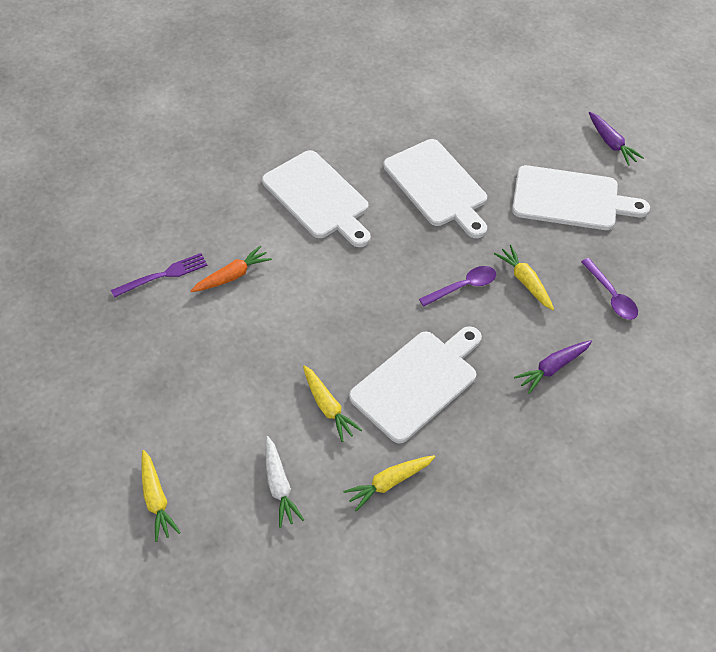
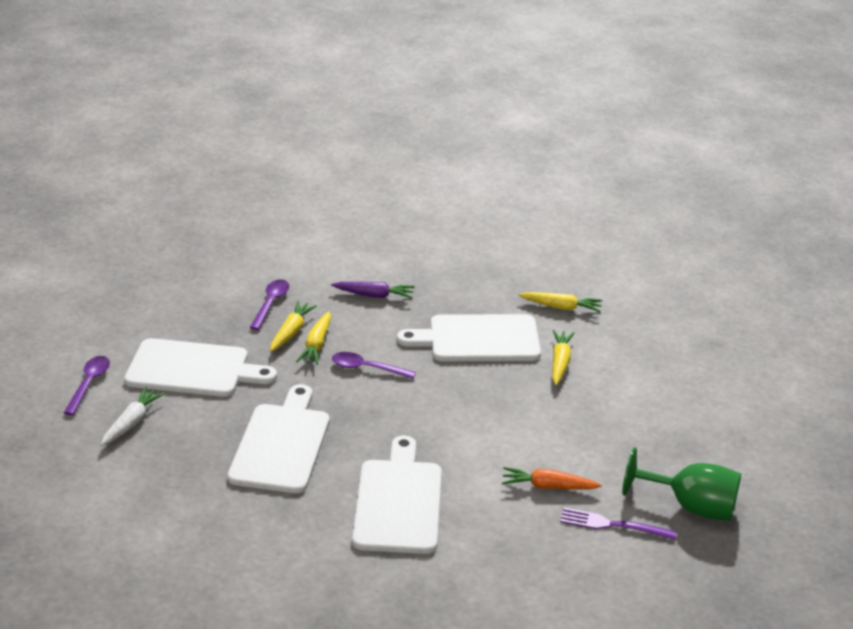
camera: 140 degrees left, 20 degrees down
yellow carrot [141,450,181,542] -> yellow carrot moved to [270,301,317,352]
white carrot [265,436,304,528] -> white carrot moved to [101,387,165,446]
white cutting board [512,165,650,230] -> white cutting board turned 135 degrees clockwise [124,338,277,397]
purple carrot [589,112,644,166] -> purple spoon [64,356,110,415]
none -> green goblet [622,447,741,521]

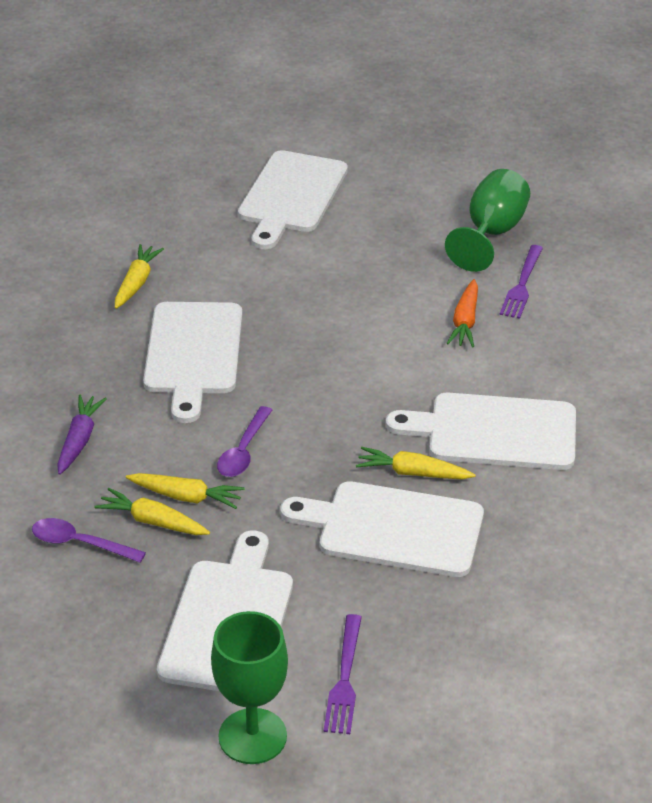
camera: 85 degrees left, 5 degrees up
purple spoon [64,356,110,415] -> green goblet [211,611,288,764]
white carrot [101,387,165,446] -> purple fork [324,614,362,734]
yellow carrot [552,330,574,385] -> yellow carrot moved to [356,447,476,479]
none -> white cutting board [238,150,348,249]

